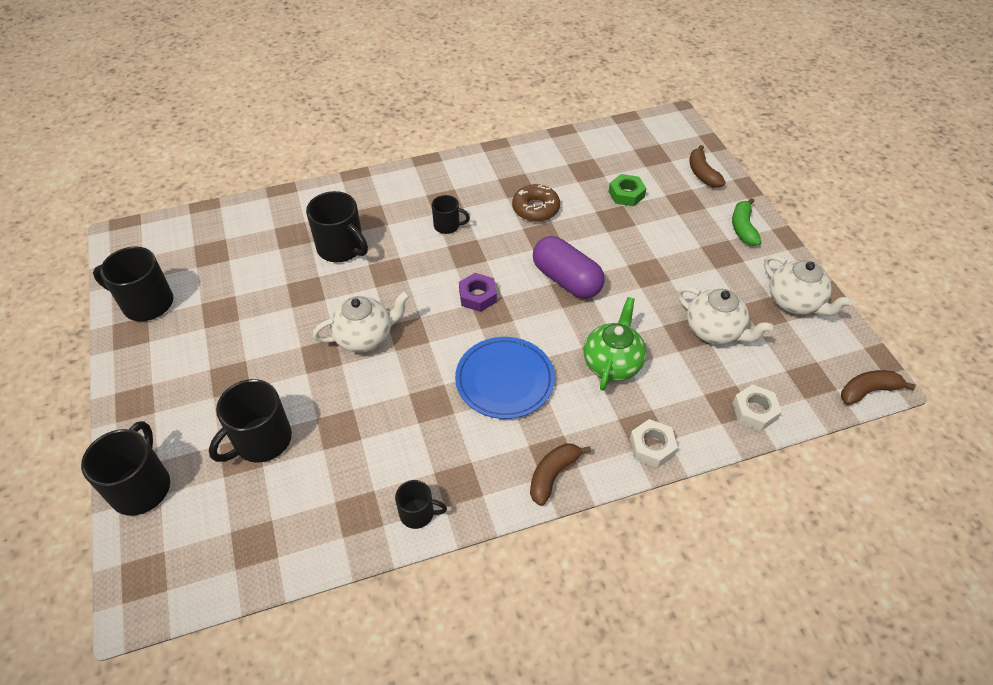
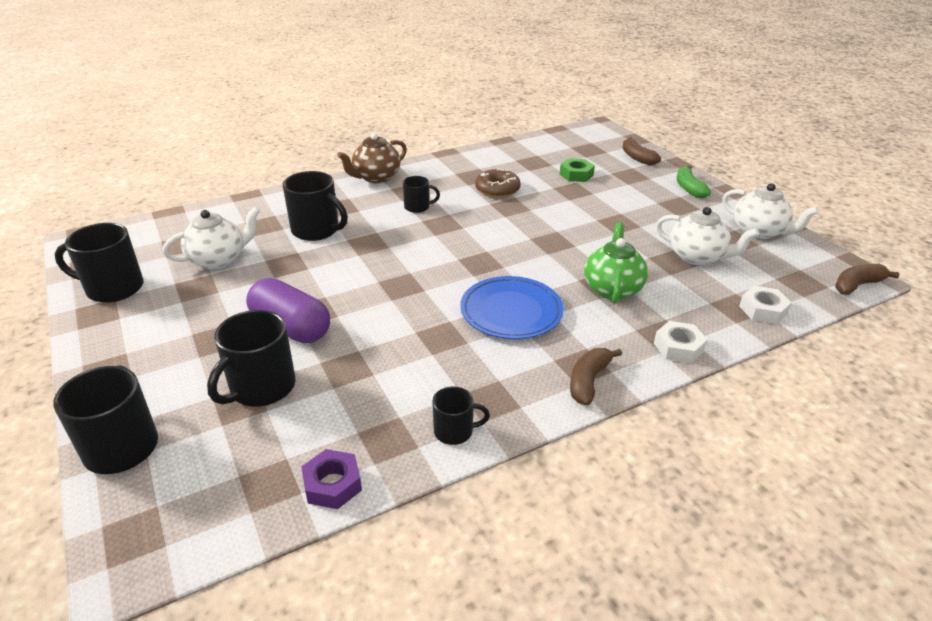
camera: 10 degrees left, 15 degrees down
white teapot [313,291,410,353] -> white teapot moved to [163,207,260,269]
purple nut [459,273,497,312] -> purple nut moved to [301,449,362,509]
purple capsule [533,236,605,299] -> purple capsule moved to [246,278,330,343]
none -> brown teapot [337,133,407,183]

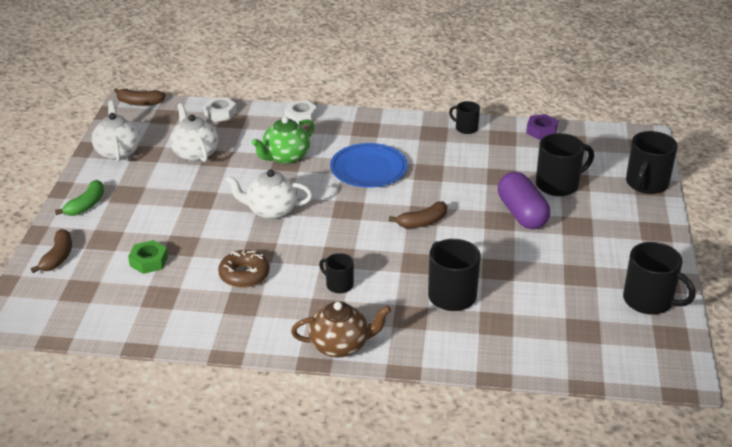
camera: 145 degrees left, 0 degrees up
white teapot [163,207,260,269] -> white teapot moved to [226,169,312,220]
brown banana [570,348,622,405] -> brown banana moved to [389,201,447,228]

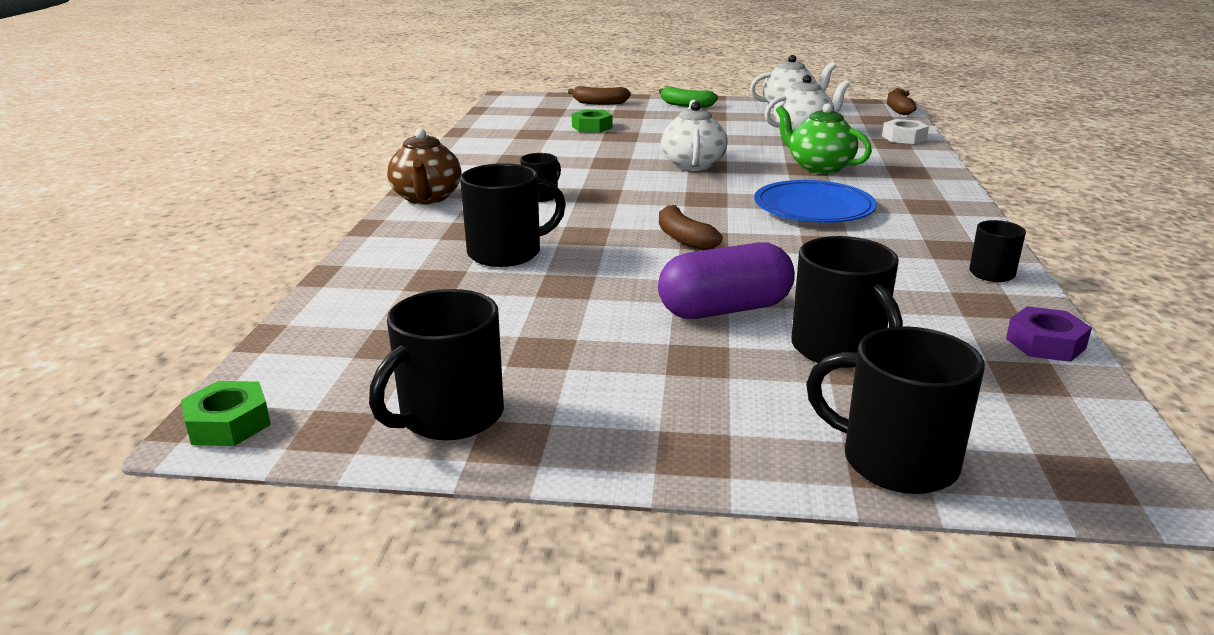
camera: 90 degrees right, 10 degrees down
brown donut [218,250,269,288] -> none
white nut [285,100,317,125] -> none
none -> green nut [181,381,271,446]

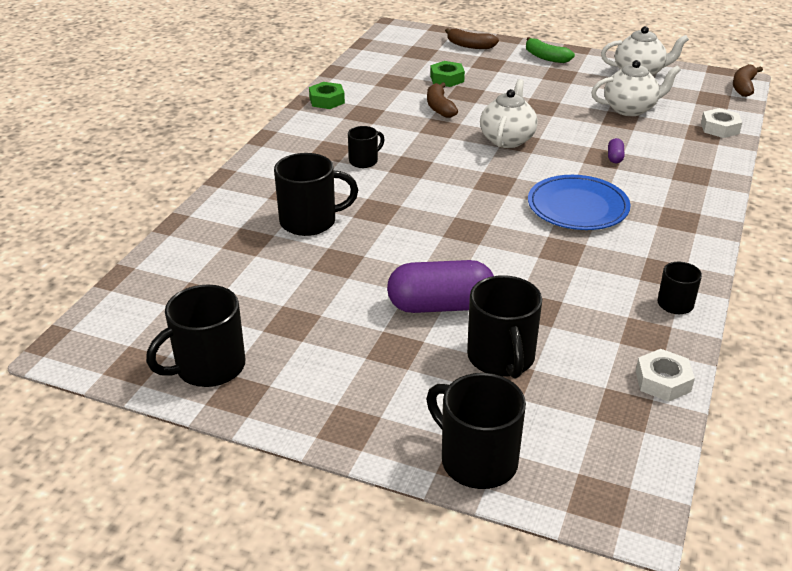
camera: 15 degrees right, 10 degrees up
green nut [181,381,271,446] -> green nut moved to [309,82,345,109]
brown teapot [387,128,461,204] -> none
brown banana [659,205,723,250] -> brown banana moved to [427,82,458,118]
green teapot [776,103,872,174] -> purple capsule [608,138,625,163]
purple nut [1006,306,1092,362] -> white nut [636,349,695,402]

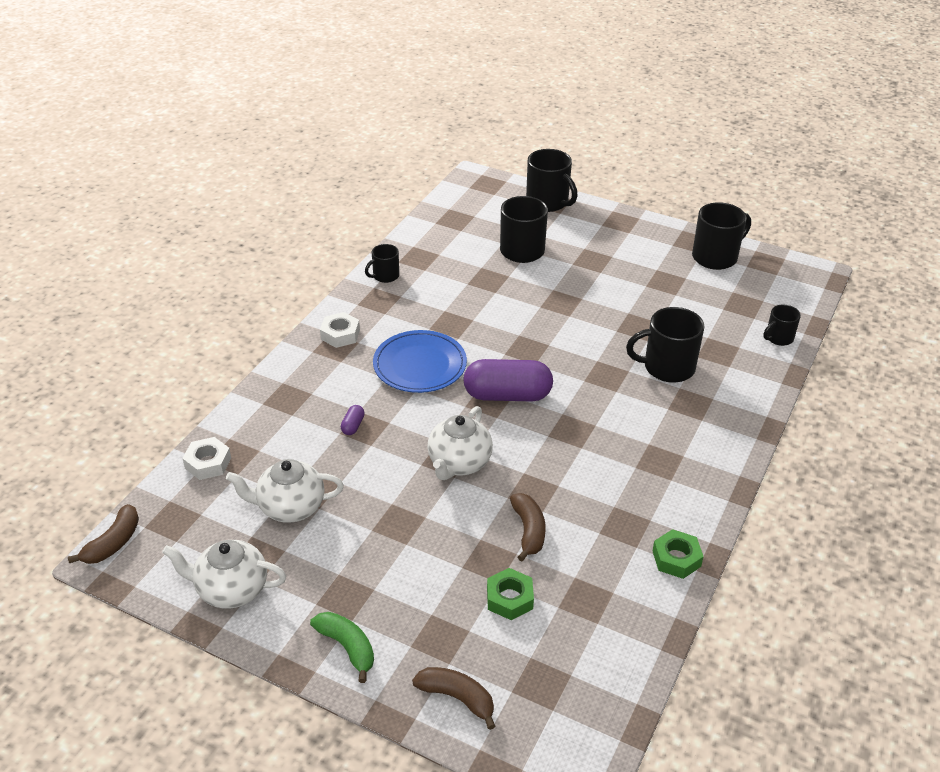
camera: 175 degrees left, 5 degrees up
black mug [348,126,385,168] -> black mug moved to [763,305,801,346]
purple capsule [387,260,494,313] -> purple capsule moved to [463,359,553,401]
white nut [636,349,695,402] -> white nut moved to [320,312,360,348]

